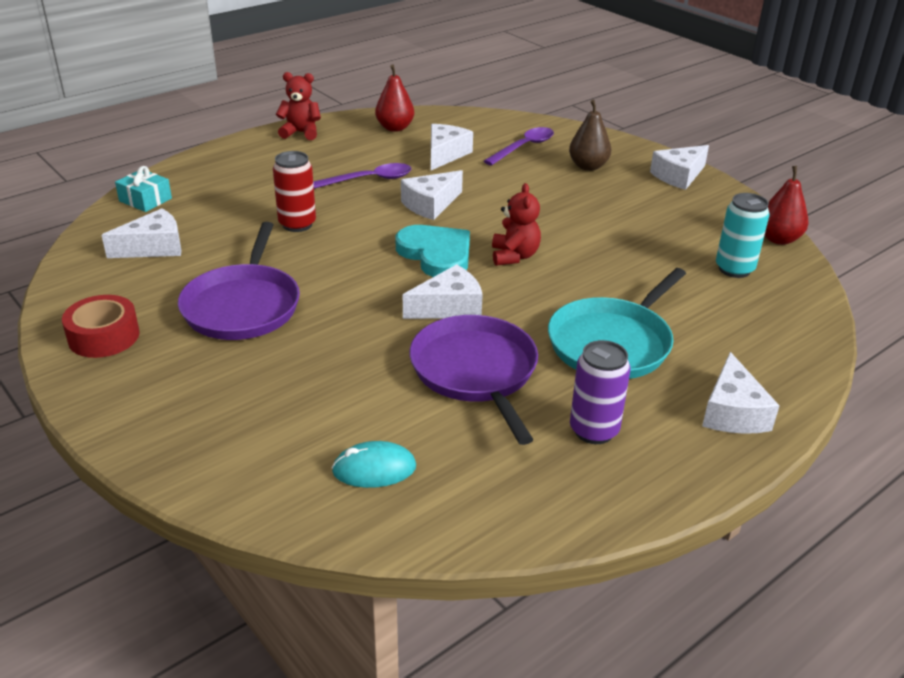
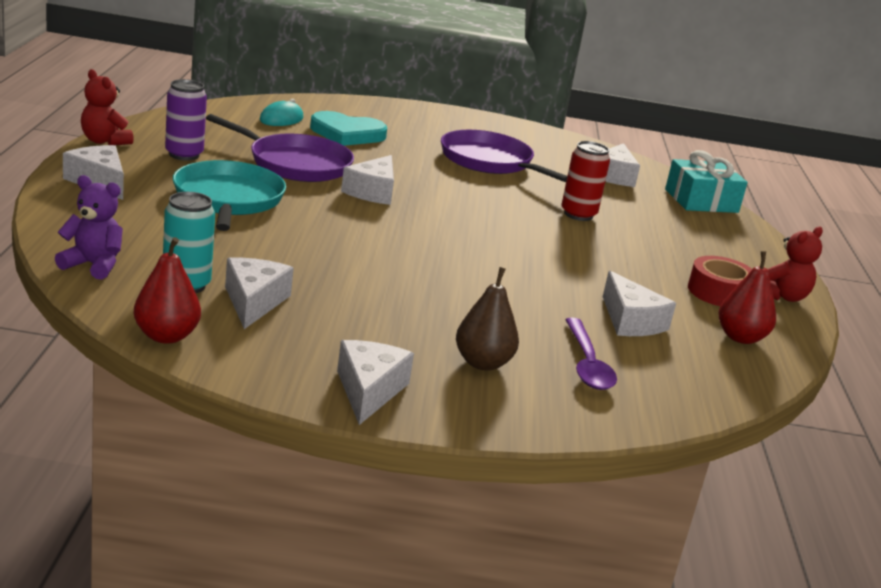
camera: 130 degrees right, 10 degrees down
red tape [62,295,140,358] -> red tape moved to [688,256,752,306]
turquoise gift [115,166,172,212] -> turquoise gift [665,150,748,213], size x1.58
purple spoon [313,163,411,189] -> none
turquoise heart [395,225,470,277] -> turquoise heart moved to [310,111,387,146]
white cheese [401,170,463,220] -> white cheese moved to [225,258,294,329]
red teddy bear [492,183,541,266] -> red teddy bear moved to [81,69,134,145]
none -> purple teddy bear [55,175,123,280]

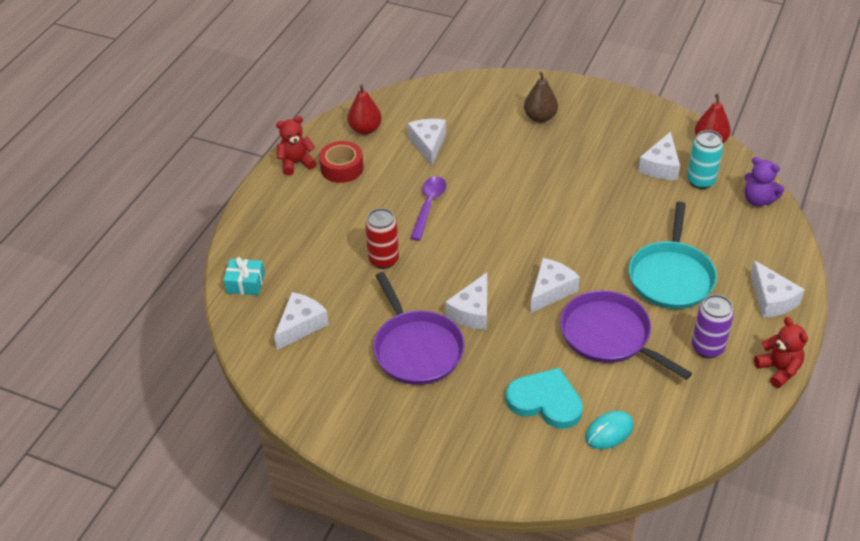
camera: 155 degrees left, 20 degrees up
white cheese [337,340,414,425] -> white cheese moved to [445,272,487,330]
purple spoon [565,318,617,390] -> purple spoon moved to [410,176,446,241]
turquoise gift [665,150,748,213] -> turquoise gift [223,257,265,295], size x0.63

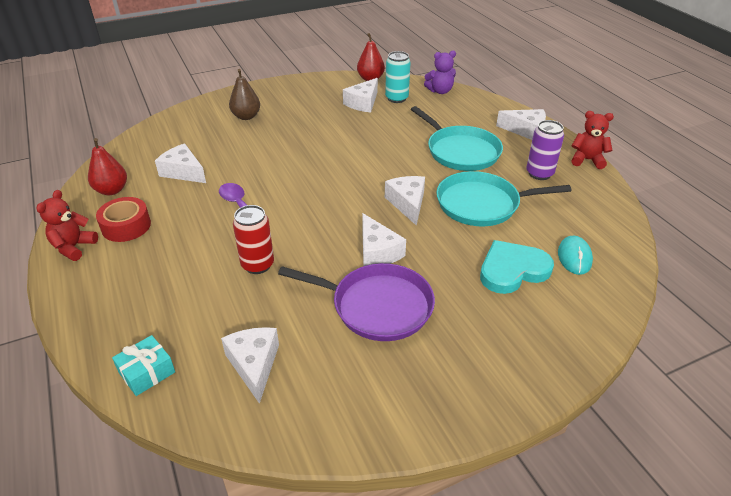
camera: 50 degrees left, 5 degrees down
purple pan [560,290,692,380] -> turquoise pan [436,171,571,226]
white cheese [638,131,680,180] -> white cheese turned 60 degrees clockwise [343,78,378,112]

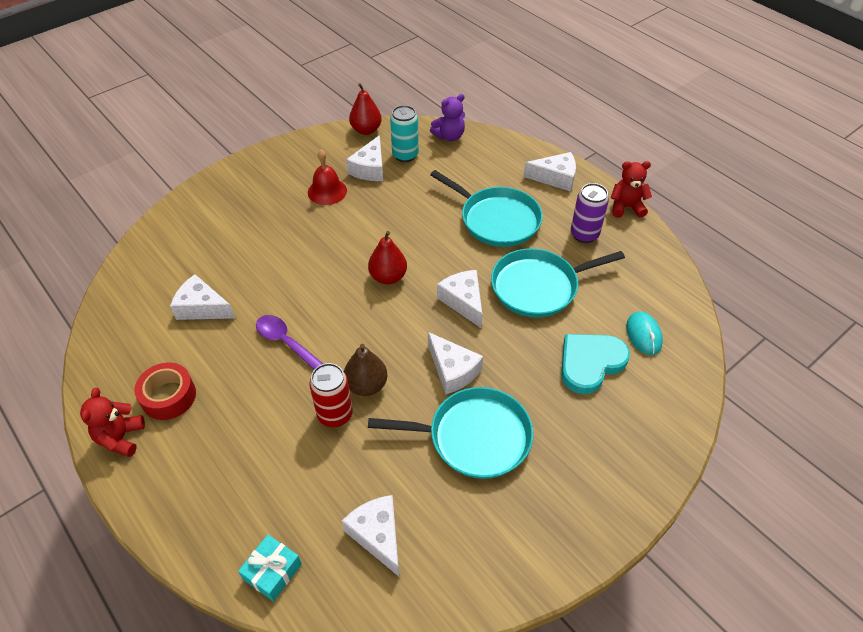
camera: 15 degrees left, 10 degrees up
red pear [88,138,127,195] -> red pear moved to [368,231,407,284]
brown pear [229,69,260,120] -> brown pear moved to [344,344,387,396]
purple pan [278,263,435,341] -> turquoise pan [368,387,533,479]
none -> red bell [308,150,347,205]

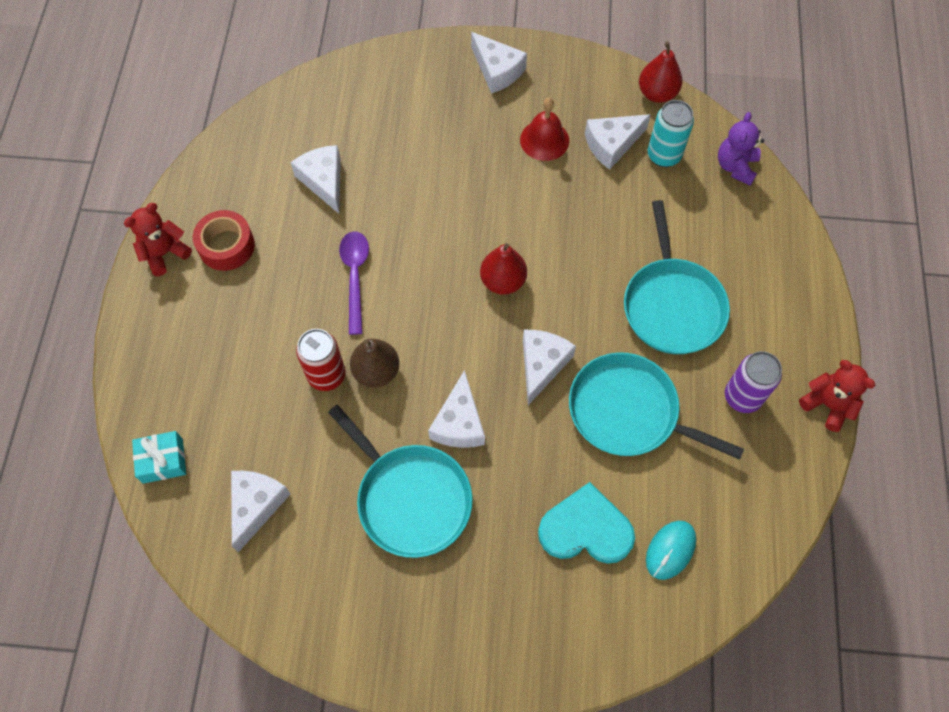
camera: 45 degrees right, 15 degrees up
purple teddy bear [430,94,465,141] -> purple teddy bear turned 90 degrees clockwise [718,112,764,185]
white cheese [523,152,576,191] -> white cheese moved to [471,32,527,93]

